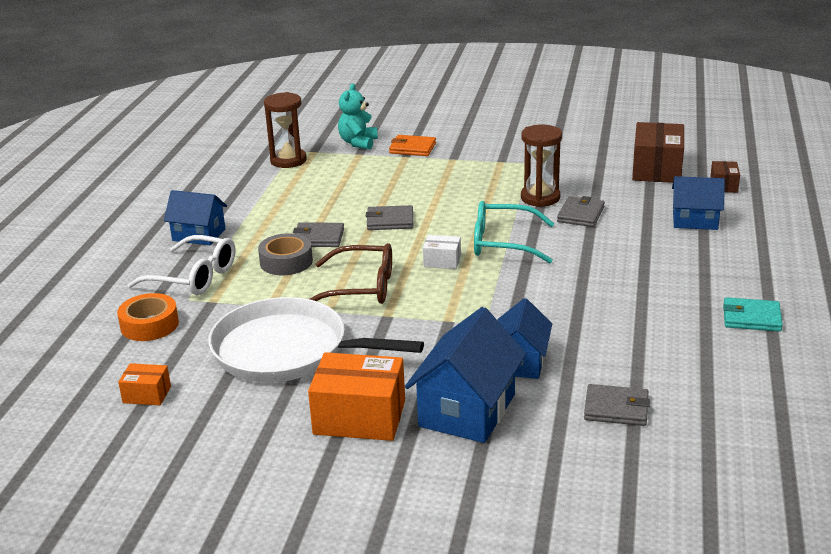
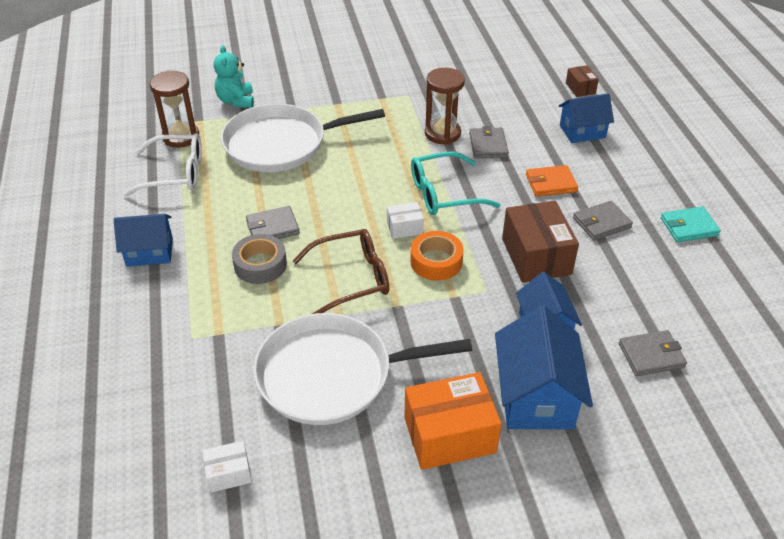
camera: 25 degrees left, 15 degrees up
orange tape [117,293,179,341] -> orange tape moved to [410,231,464,281]
orange box [118,363,171,405] -> white box [202,441,252,493]
white glasses [127,235,235,295] -> white glasses moved to [123,133,202,197]
grey wallet [366,205,413,230] -> grey wallet moved to [573,201,633,240]
orange wallet [389,135,436,156] -> orange wallet moved to [526,165,578,197]
brown box [632,122,684,183] -> brown box moved to [502,201,579,283]
none -> white pan [221,104,385,172]

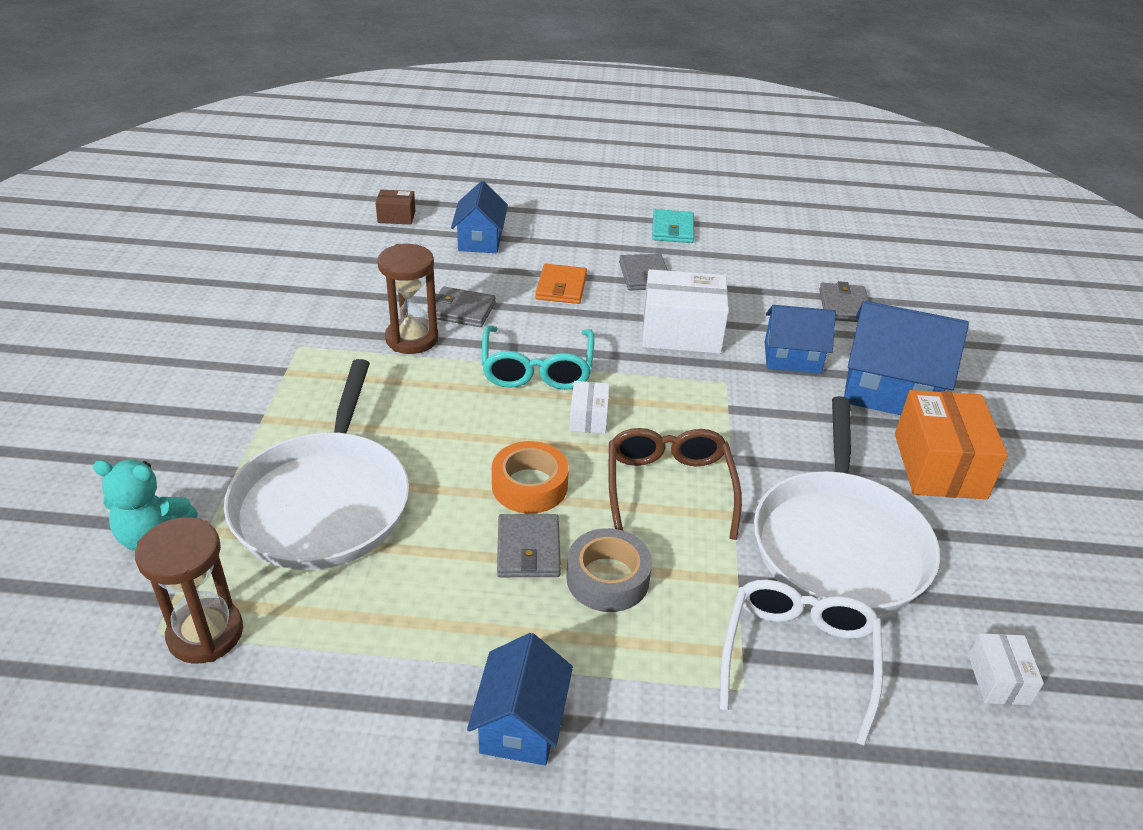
camera: 75 degrees left, 5 degrees down
white glasses [123,133,202,197] -> white glasses moved to [720,580,883,746]
orange tape [410,231,464,281] -> orange tape moved to [492,441,569,514]
brown box [502,201,579,283] -> white box [642,269,729,354]

